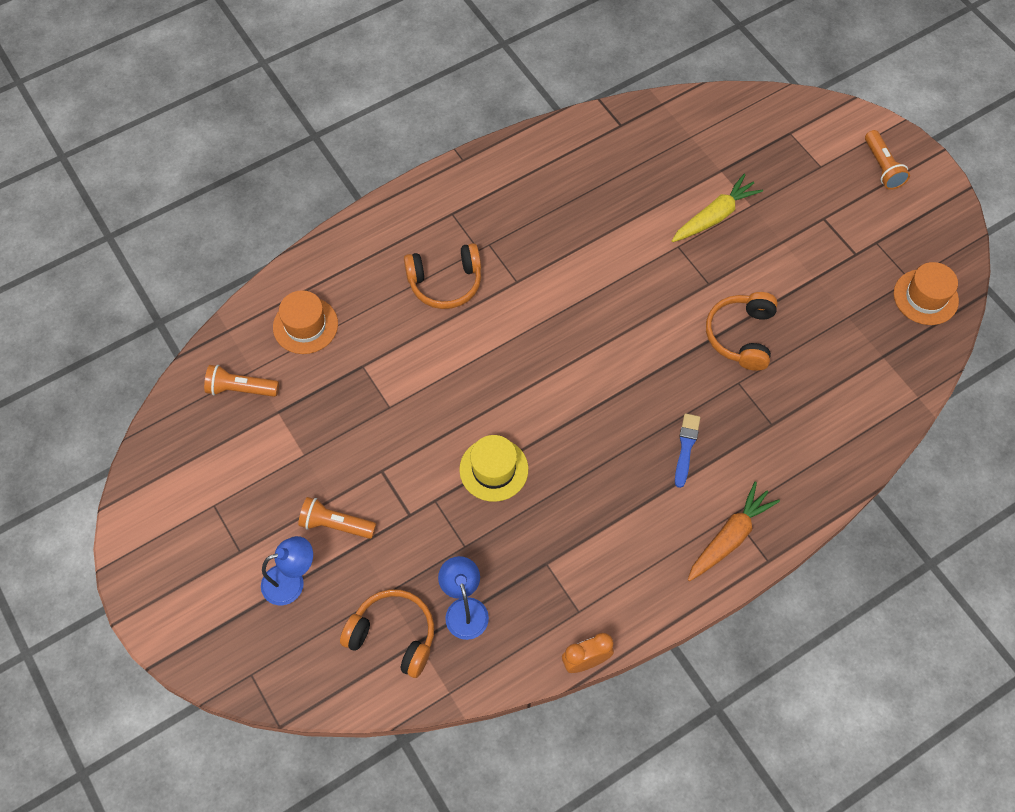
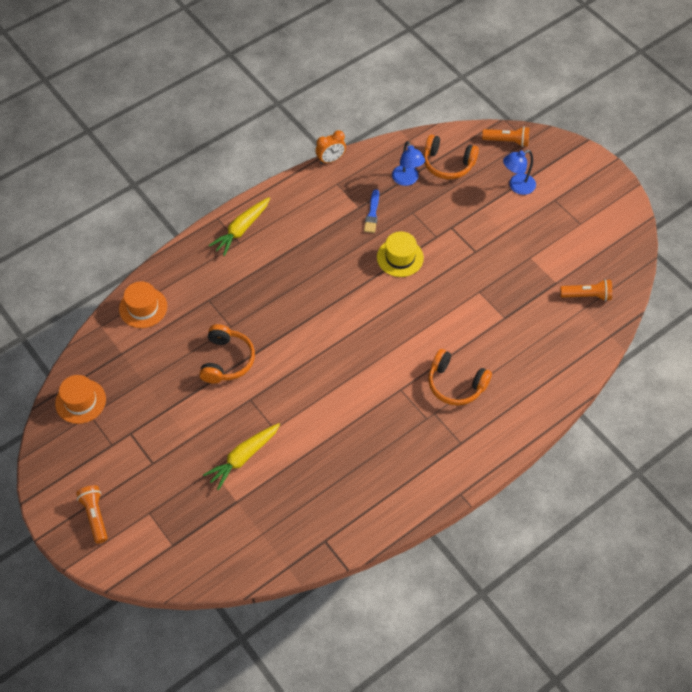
camera: 175 degrees right, 5 degrees down
orange hat [273,290,338,354] -> orange hat moved to [119,281,167,328]
orange flashlight [298,497,376,539] -> orange flashlight moved to [482,127,529,147]
orange headphones [404,243,481,309] -> orange headphones turned 135 degrees counterclockwise [428,349,492,405]
blue brush [675,413,700,488] -> blue brush moved to [364,189,379,233]
orange carrot [688,482,780,581] -> yellow carrot [208,197,270,256]

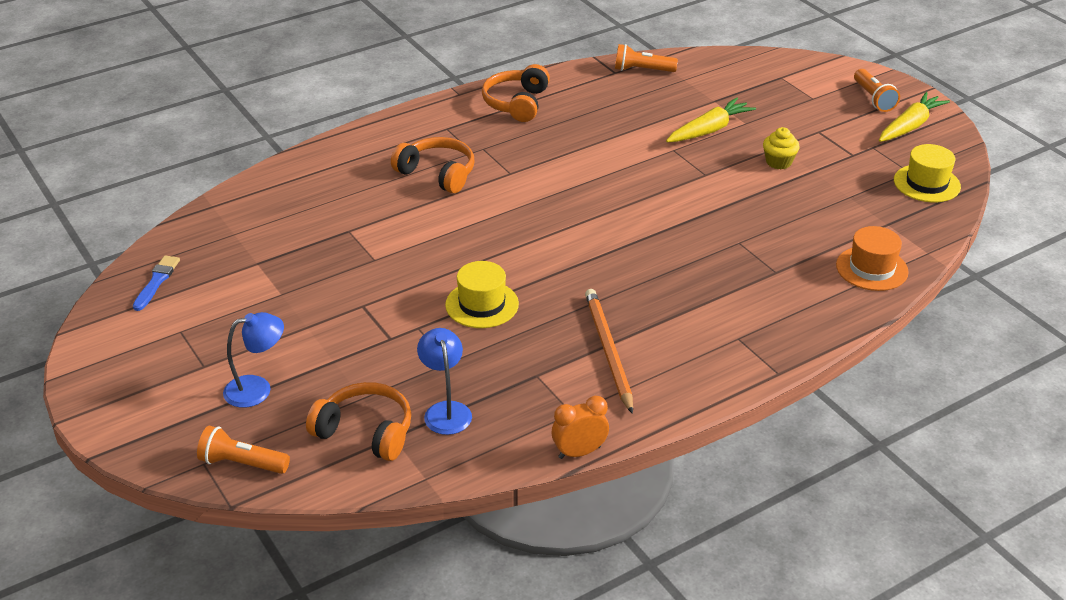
camera: 175 degrees left, 20 degrees down
orange hat [55,375,106,424] -> yellow hat [894,144,961,202]
orange headphones [199,324,255,384] -> orange headphones moved to [482,64,550,122]
yellow carrot [208,197,270,256] -> yellow carrot moved to [879,92,950,142]
blue brush [364,189,379,233] -> blue brush moved to [133,255,180,311]
orange flashlight [560,279,612,301] -> orange flashlight moved to [615,44,678,72]
none -> orange pencil [585,289,633,414]
none -> yellow cupcake [763,127,800,169]

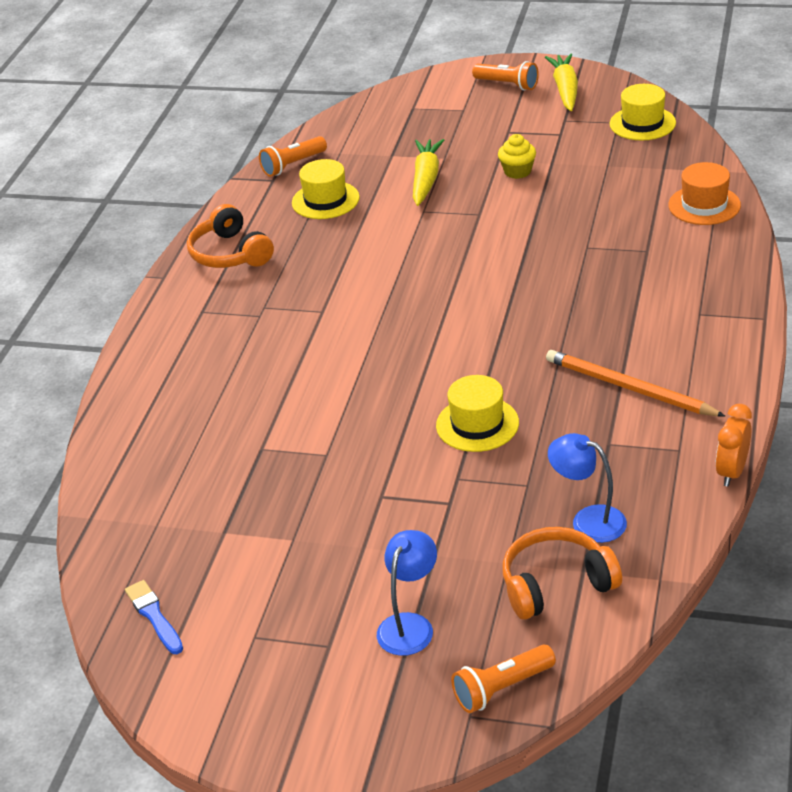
camera: 40 degrees left, 0 degrees up
orange headphones [391,137,474,193] -> none
none -> yellow hat [292,159,360,219]

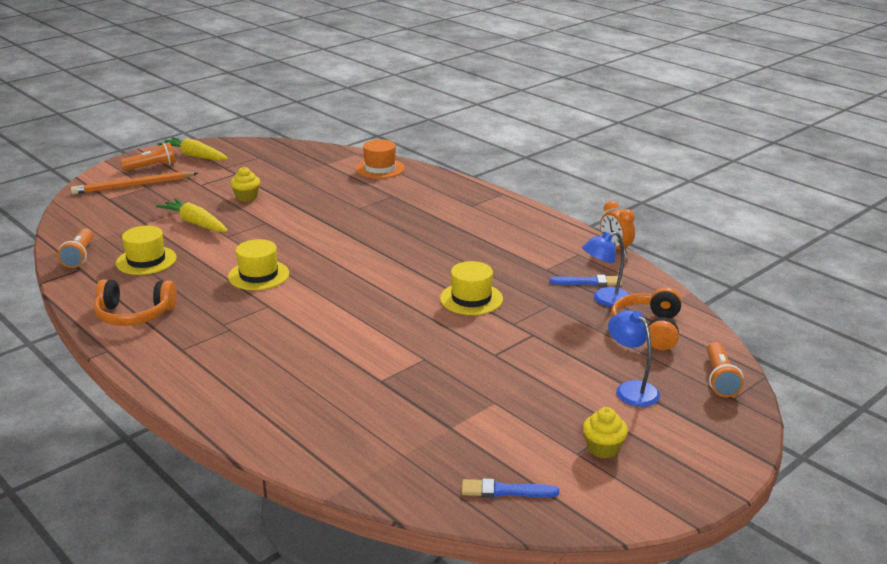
camera: 60 degrees left, 10 degrees down
orange pencil [546,350,726,417] -> orange pencil moved to [71,171,198,194]
yellow hat [610,84,676,140] -> yellow hat moved to [228,239,289,290]
none -> blue brush [549,275,622,286]
none -> yellow cupcake [583,407,628,459]

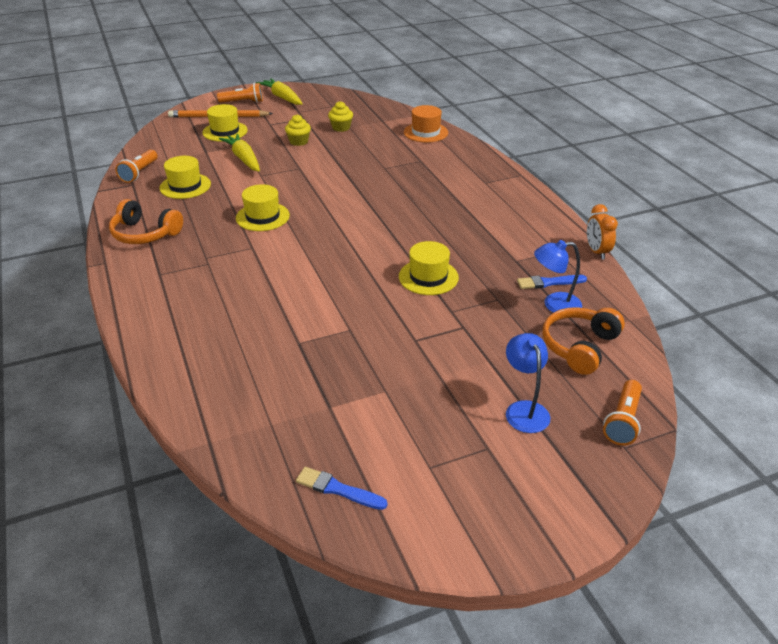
camera: 20 degrees right, 10 degrees up
blue brush [549,275,622,286] -> blue brush turned 150 degrees clockwise [517,275,587,289]
yellow cupcake [583,407,628,459] -> yellow cupcake moved to [328,101,353,132]
none -> yellow hat [202,104,248,142]

